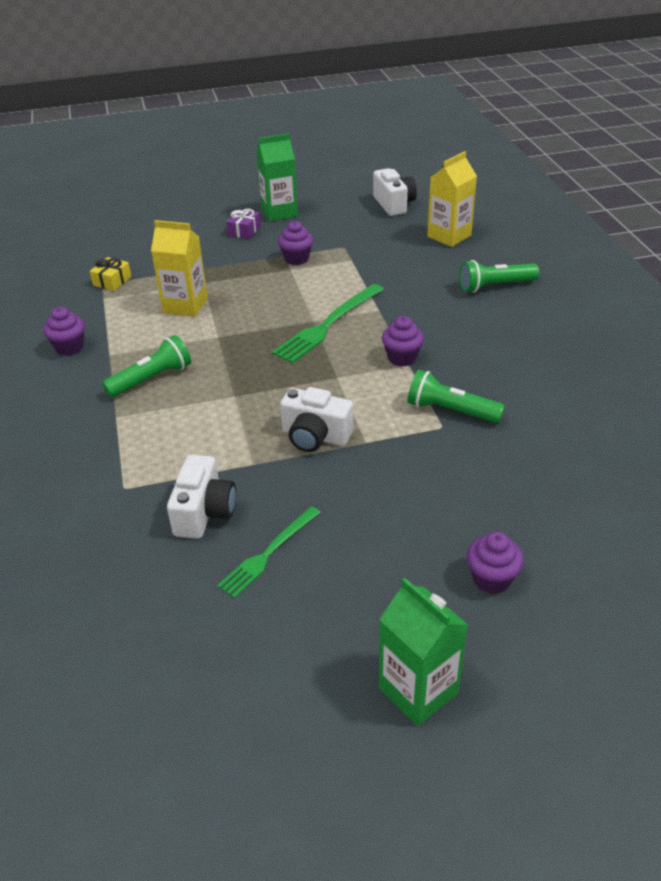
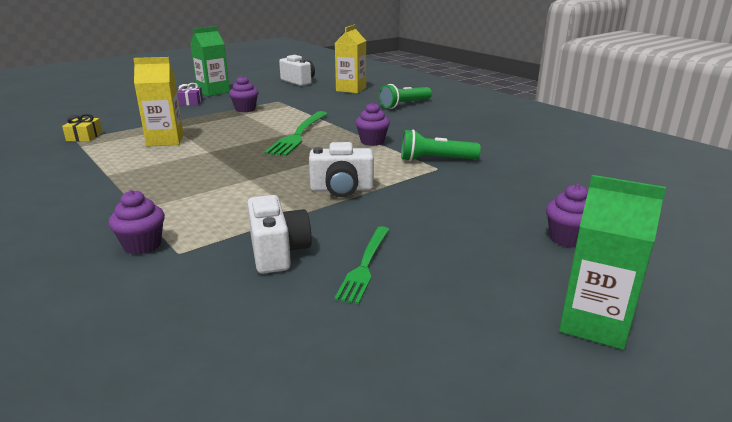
camera: 25 degrees left, 15 degrees down
purple cupcake [43,307,85,356] -> purple cupcake moved to [109,190,165,255]
green flashlight [102,335,191,398] -> none

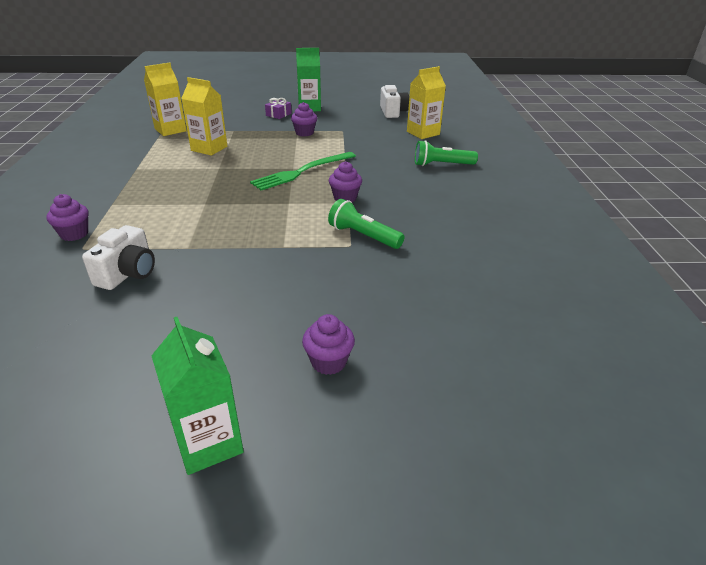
camera: 35 degrees right, 10 degrees up
yellow gift [62,114,103,142] -> yellow carton [144,63,187,136]
white camera [309,142,374,197] -> none
green fork [334,226,389,304] -> none

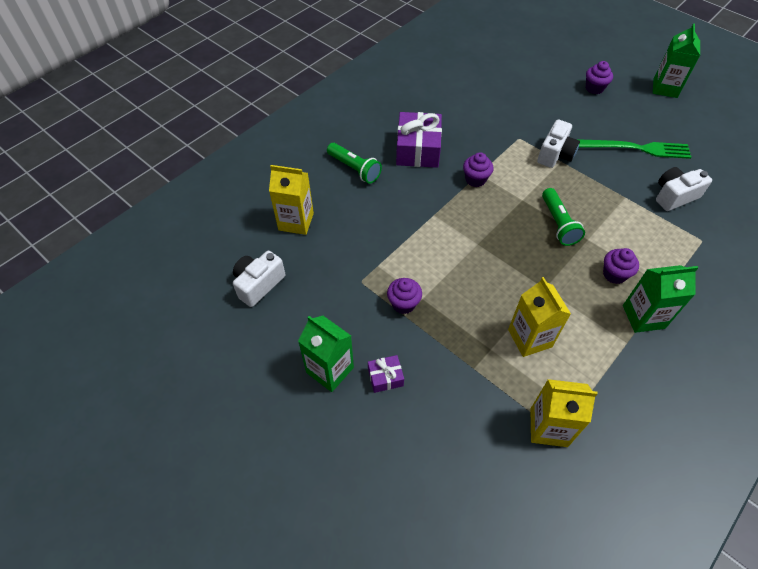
camera: 135 degrees left, 20 degrees up
purple cupcake [47,194,89,241] -> purple cupcake moved to [603,248,639,284]
green fork [250,152,356,190] -> green fork moved to [576,139,692,159]
green flashlight [328,199,404,249] -> green flashlight moved to [542,188,585,246]
none -> purple gift [396,112,442,168]
none -> white camera [537,120,580,168]
none -> green carton [623,265,699,333]

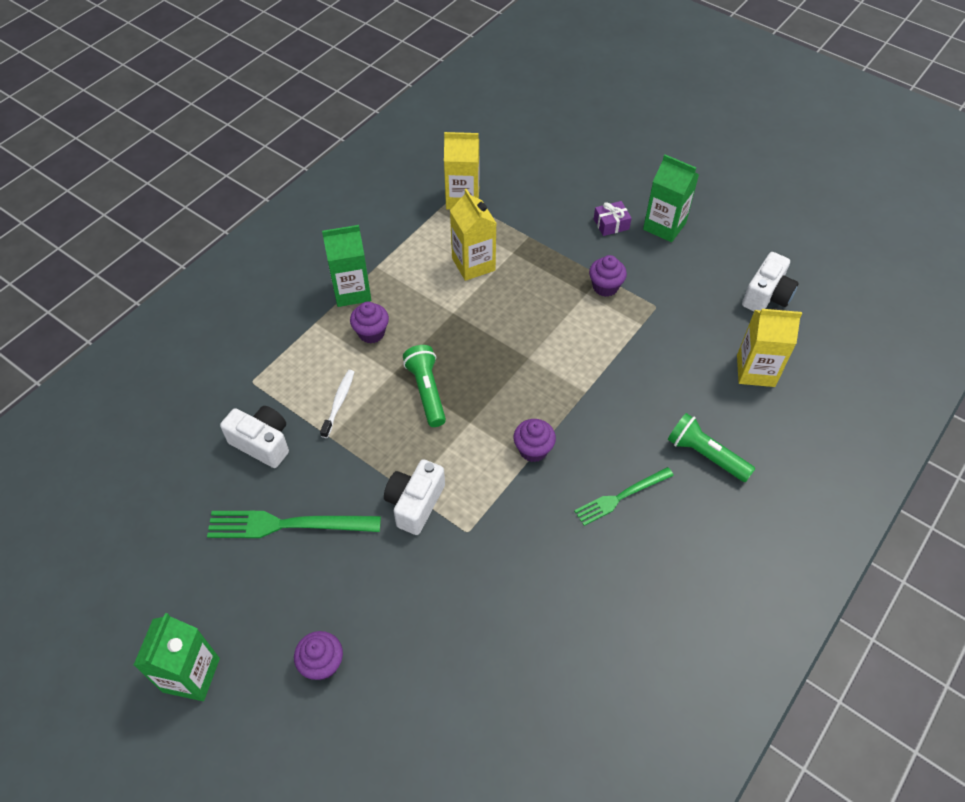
camera: 175 degrees right, 0 degrees up
purple gift [396,112,442,168] -> green fork [574,467,674,526]
white camera [656,167,712,211] -> white camera turned 120 degrees counterclockwise [220,406,289,468]
none -> white toothbrush [320,370,354,438]

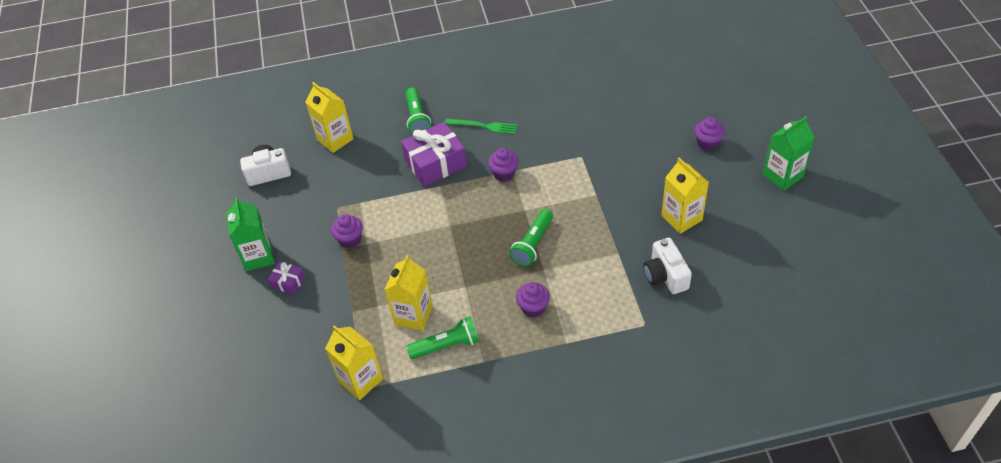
camera: 135 degrees left, 5 degrees down
green fork [207,511,381,538] -> yellow carton [661,158,709,234]
white toothbrush [320,370,354,438] -> none
green carton [322,225,371,307] -> none
white camera [384,459,445,535] -> none
none -> purple gift [401,122,467,187]
none -> green flashlight [406,316,480,359]

